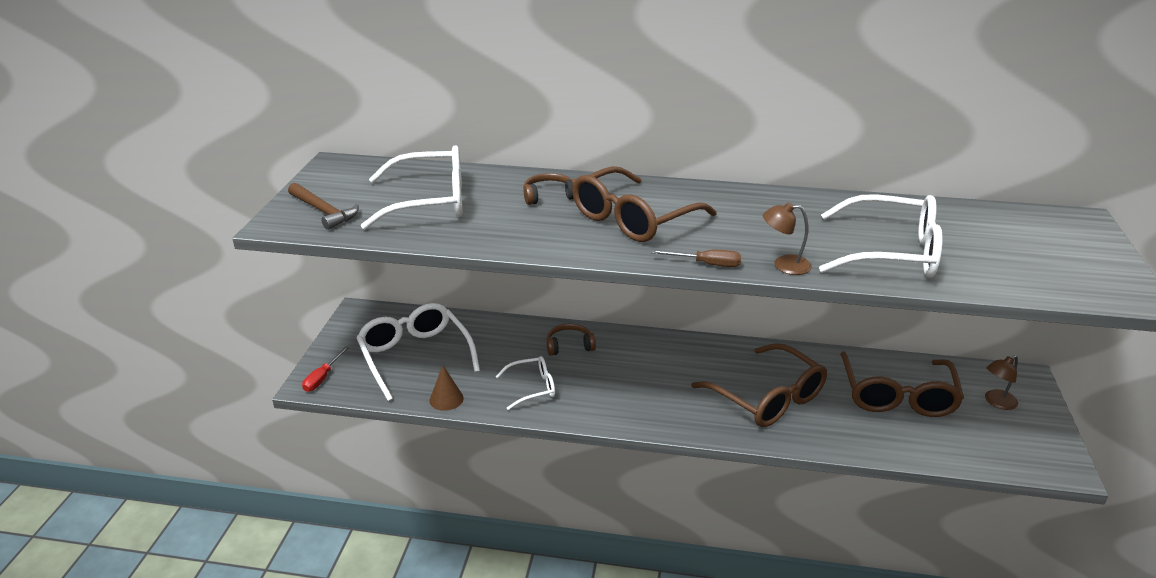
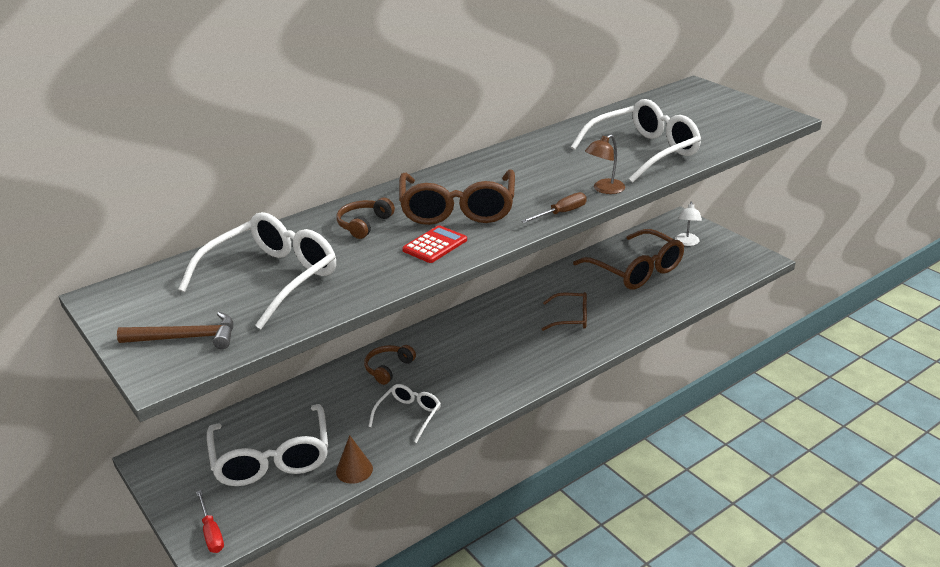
camera: 45 degrees left, 0 degrees up
white glasses [356,303,480,401] -> white glasses turned 120 degrees counterclockwise [207,404,328,486]
brown glasses [691,343,827,427] -> brown glasses [541,292,587,331], size x0.55
brown lamp [985,355,1018,410] -> white lamp [675,202,702,246]
none -> red calculator [402,225,467,263]

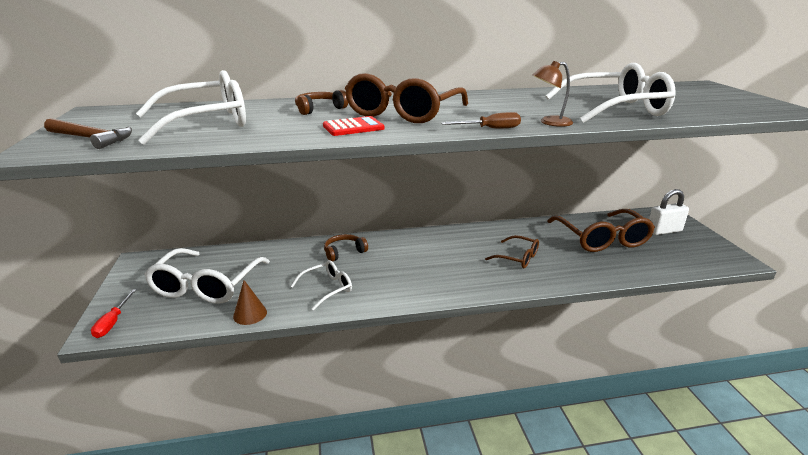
camera: 25 degrees right, 5 degrees down
white lamp [675,202,702,246] -> white padlock [649,189,689,235]

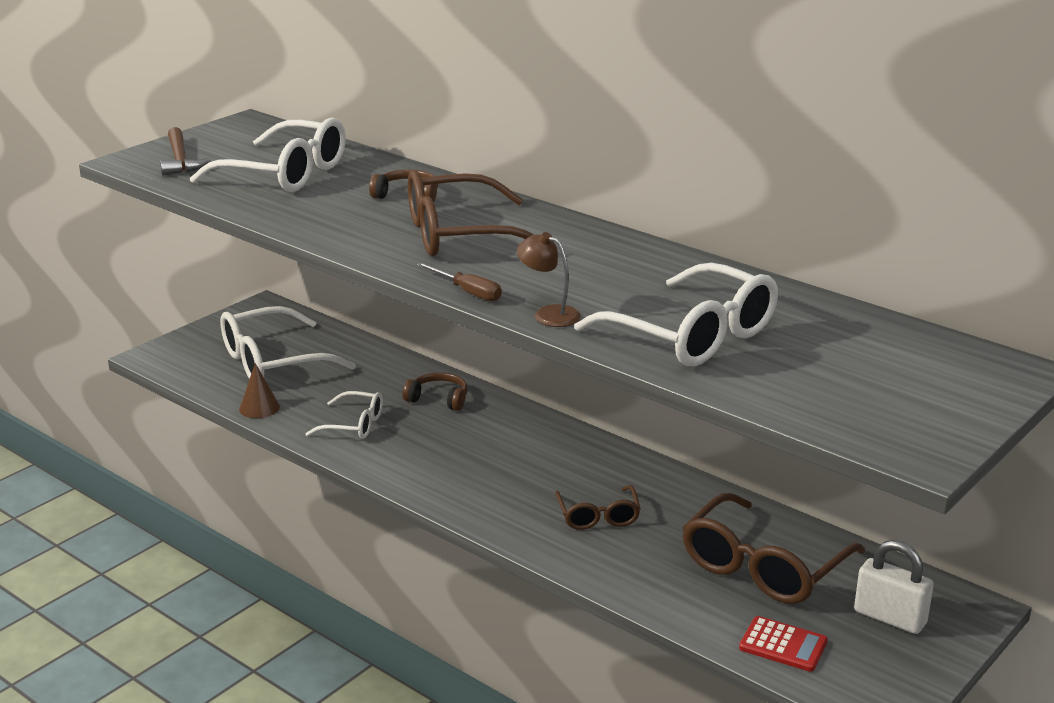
camera: 50 degrees right, 0 degrees up
red screwdriver [91,289,136,338] -> none
red calculator [323,116,385,136] -> red calculator moved to [739,616,828,672]

